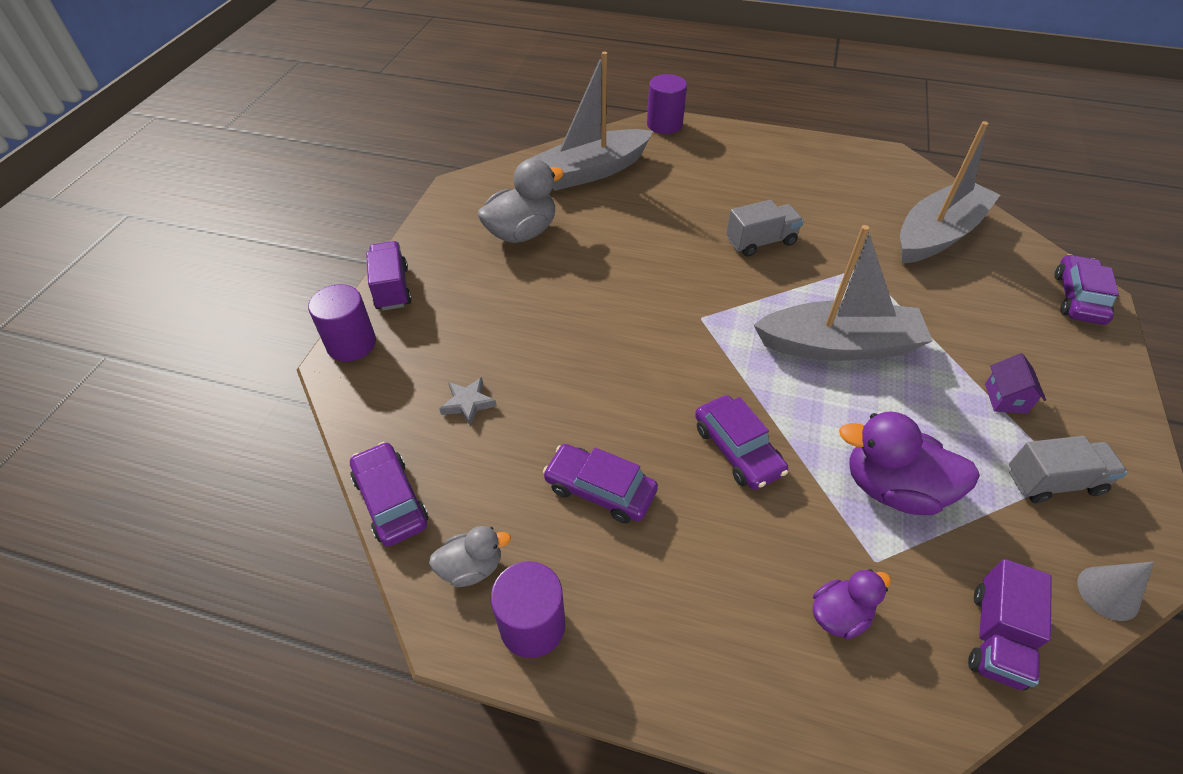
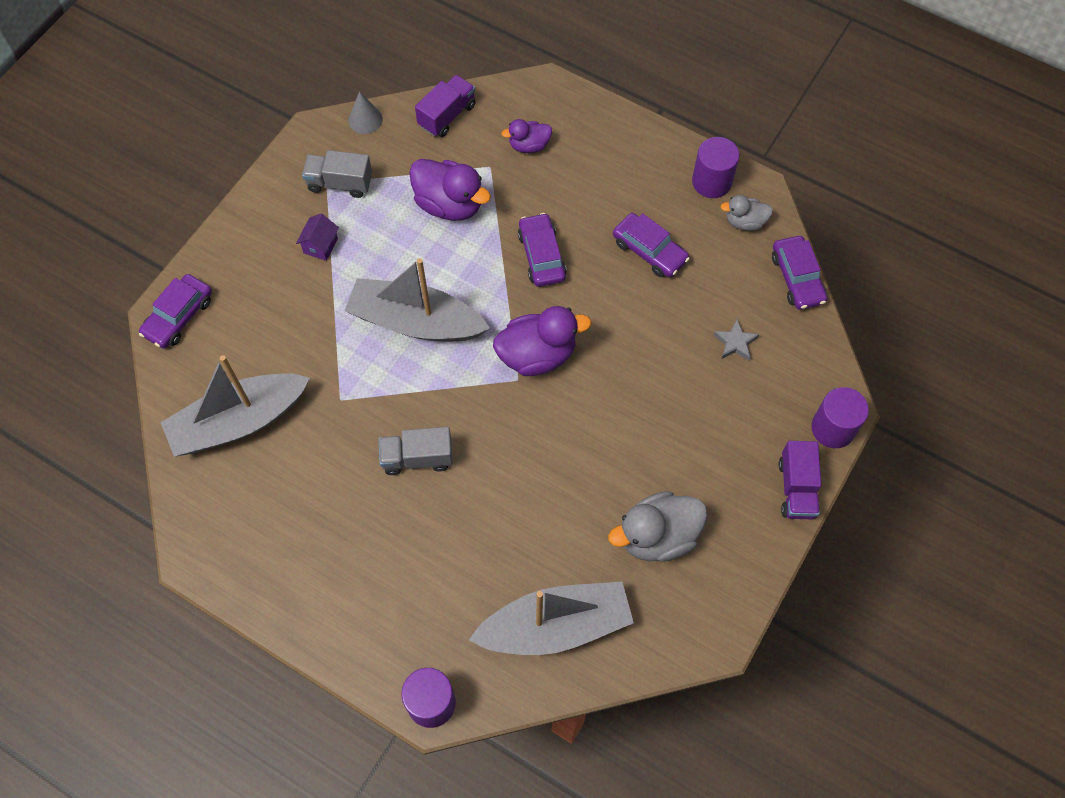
camera: 165 degrees left, 15 degrees up
none -> purple duck [493,306,592,376]

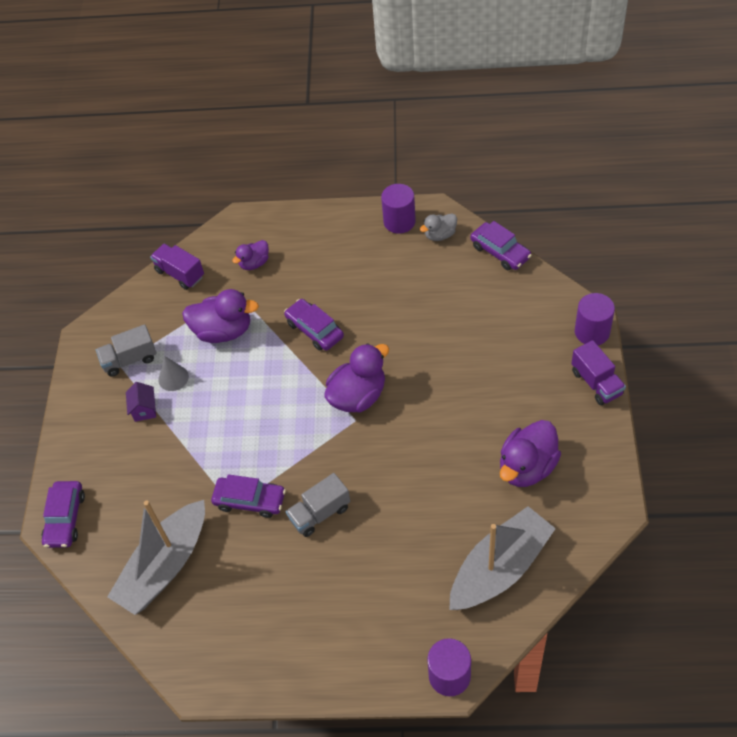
camera: 25 degrees left, 10 degrees down
grey boat [345,258,490,341] -> none
grey cone [348,91,383,134] -> grey cone moved to [158,356,189,391]
purple truck [415,75,476,137] -> purple truck turned 60 degrees counterclockwise [150,244,204,290]
grey duck [608,491,708,562] -> purple duck [500,420,561,487]
purple car [613,213,690,278] -> purple car moved to [211,474,286,518]
grey star [713,319,759,361] -> none

